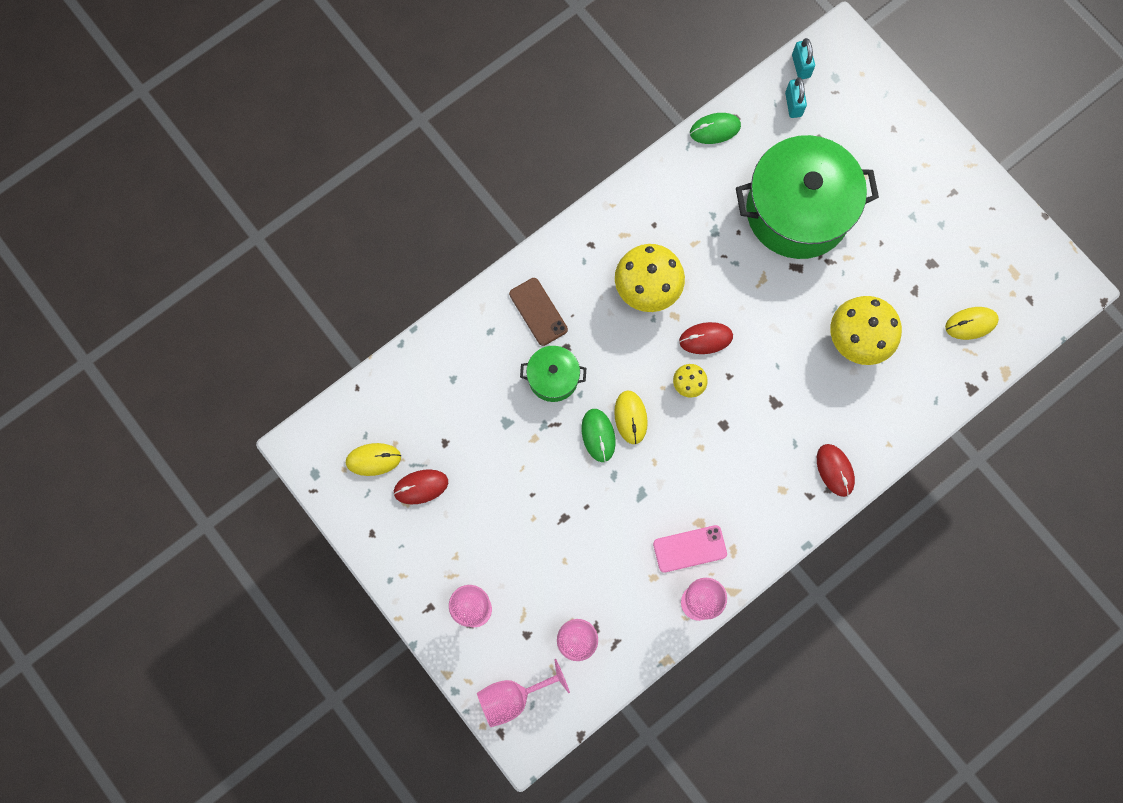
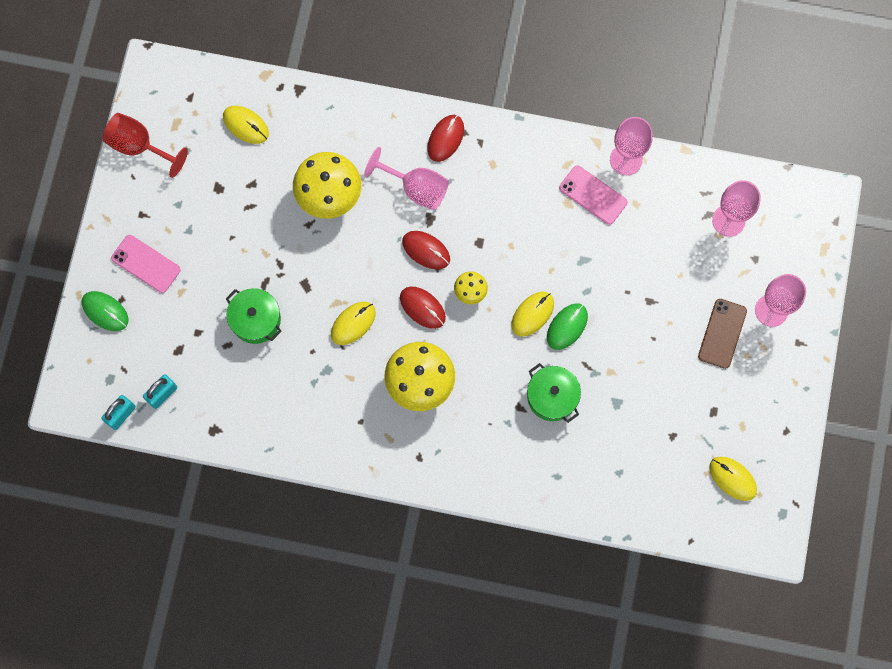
camera: 130 degrees left, 0 degrees up
red mouse [393,469,448,504] -> red mouse moved to [402,231,450,269]
pink goblet [477,659,570,727] -> pink goblet moved to [364,147,449,210]
brown phone [509,278,568,346] -> brown phone moved to [698,299,747,369]
green mouse [690,113,741,144] -> green mouse moved to [81,291,129,331]
green pot [736,135,879,259] -> green pot [226,288,282,344], size x0.46
none -> red goblet [103,113,188,178]
none -> pink phone [111,235,181,293]
none -> yellow mouse [331,302,376,345]

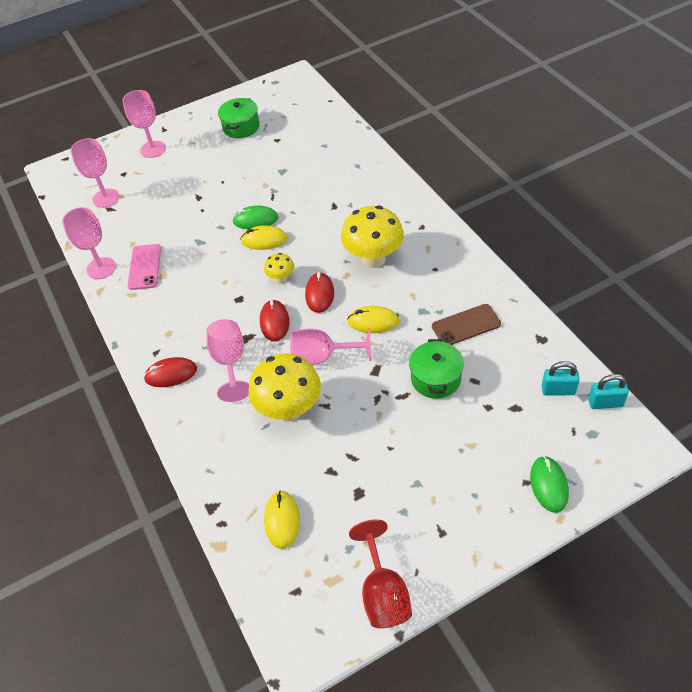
camera: 125 degrees left, 25 degrees down
pink phone [111,235,181,293] -> none
green pot [527,363,581,423] -> green pot moved to [218,98,259,138]
brown phone [698,299,747,369] -> brown phone moved to [432,304,501,345]
yellow mouse [709,457,757,501] -> none
none -> pink goblet [290,328,371,365]

